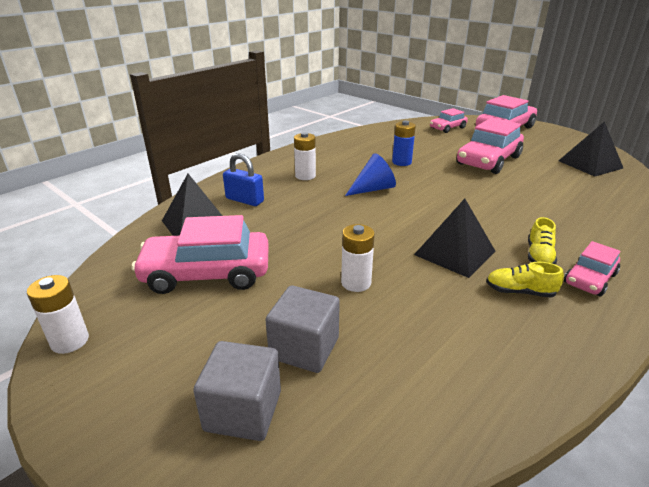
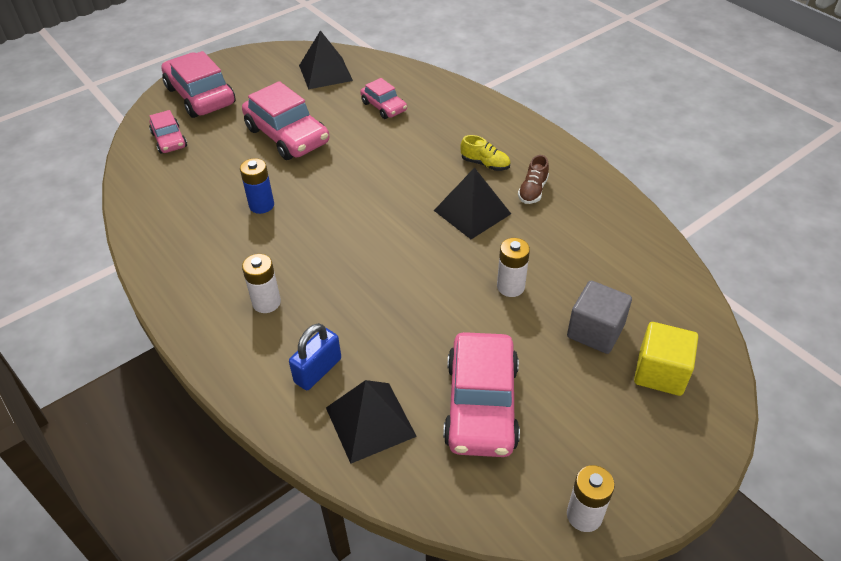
camera: 80 degrees left, 15 degrees up
grey cube [193,341,281,441] -> yellow cube [634,322,698,396]
blue cone [345,153,396,196] -> none
yellow shoe [486,261,564,297] -> brown shoe [518,155,549,204]
pink car [564,241,620,297] -> pink car moved to [360,78,407,119]

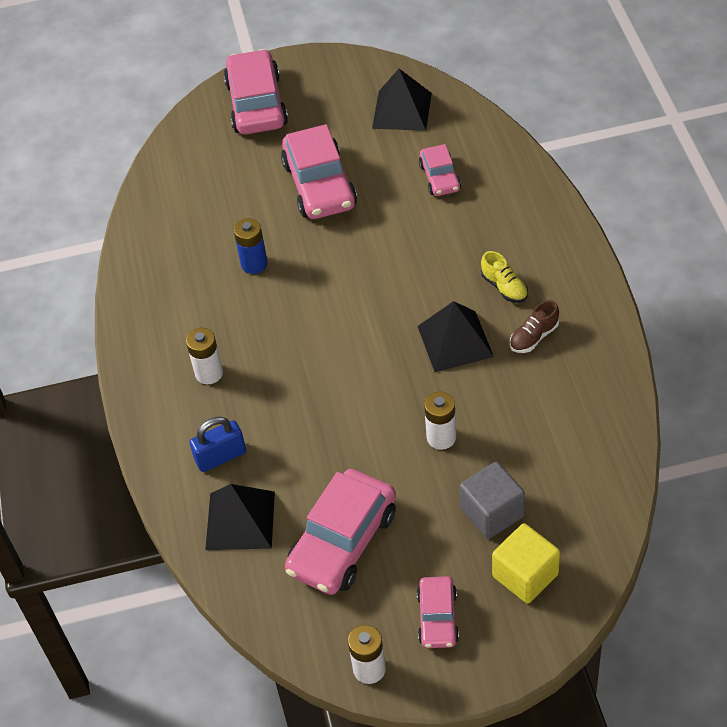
camera: 30 degrees right, 5 degrees up
pink car [149,110,187,154] -> pink car moved to [417,576,459,648]

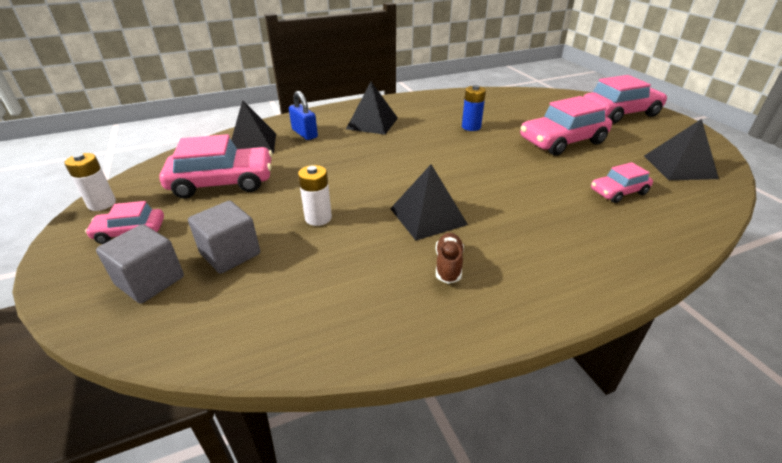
camera: 75 degrees right, 15 degrees down
white battery [186,328,223,384] -> black pyramid [346,82,398,135]
pink car [285,469,396,595] -> pink car turned 150 degrees clockwise [159,134,272,199]
yellow shoe [481,251,528,303] -> none
yellow cube [492,523,560,604] -> grey cube [96,224,184,304]
brown shoe [510,300,559,353] -> brown shoe turned 60 degrees clockwise [436,233,464,284]

